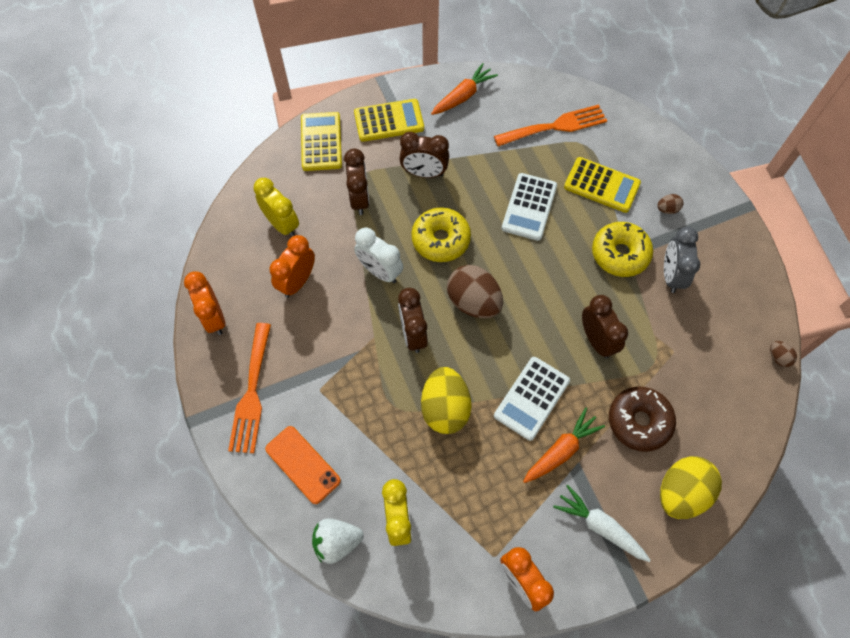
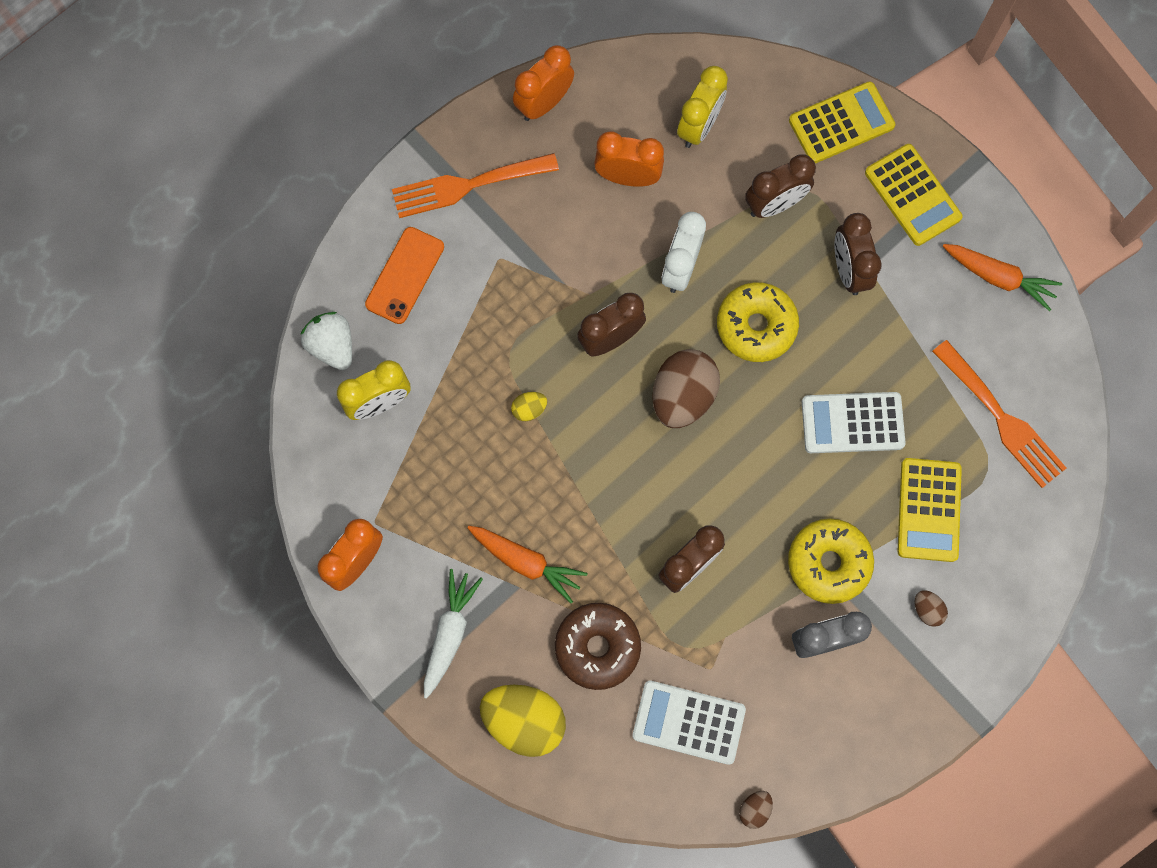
camera: 70 degrees right, 10 degrees up
yellow egg [421,367,472,434] -> yellow egg [511,392,547,421], size x0.45
white calculator [494,357,570,441] -> white calculator moved to [632,680,746,765]

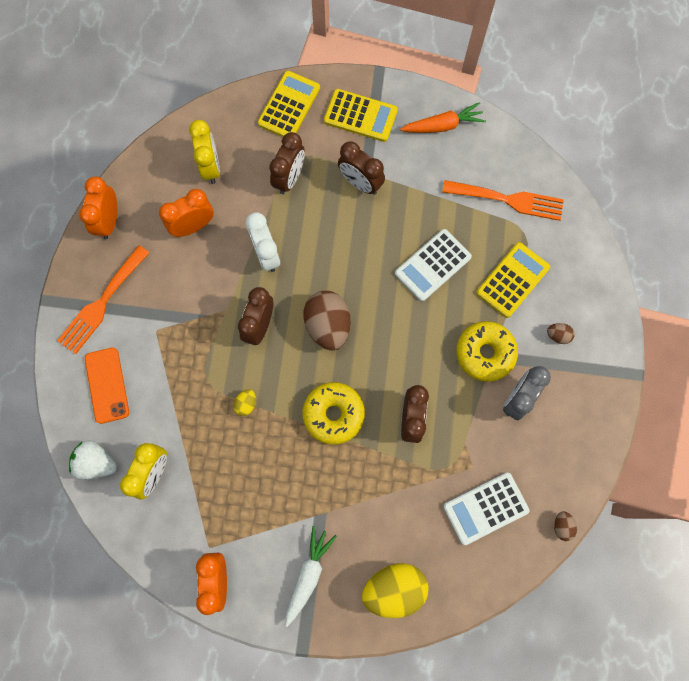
camera: 40 degrees left, 0 degrees up
white carrot [424,569,483,699] -> white carrot turned 45 degrees clockwise [285,526,337,627]
orange carrot [468,526,588,603] -> none
brown donut [555,603,641,690] -> none
yellow donut [717,282,799,362] -> yellow donut moved to [303,382,365,445]
yellow calculator [897,458,962,562] -> yellow calculator turned 105 degrees counterclockwise [476,242,550,318]

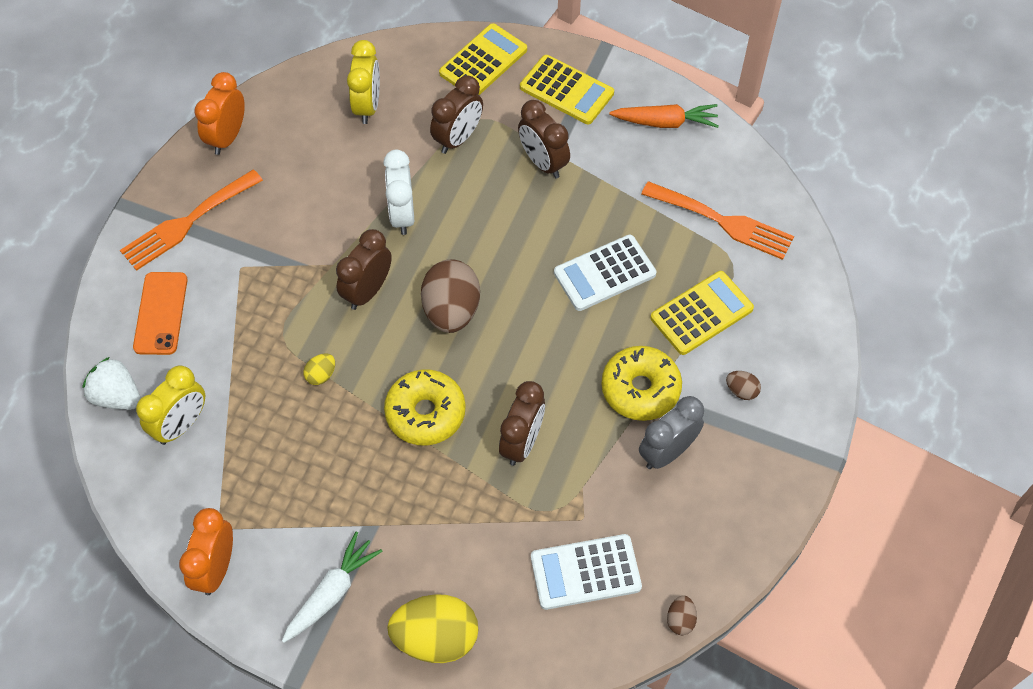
camera: 15 degrees right, 15 degrees down
orange clock [159,189,214,237] -> none

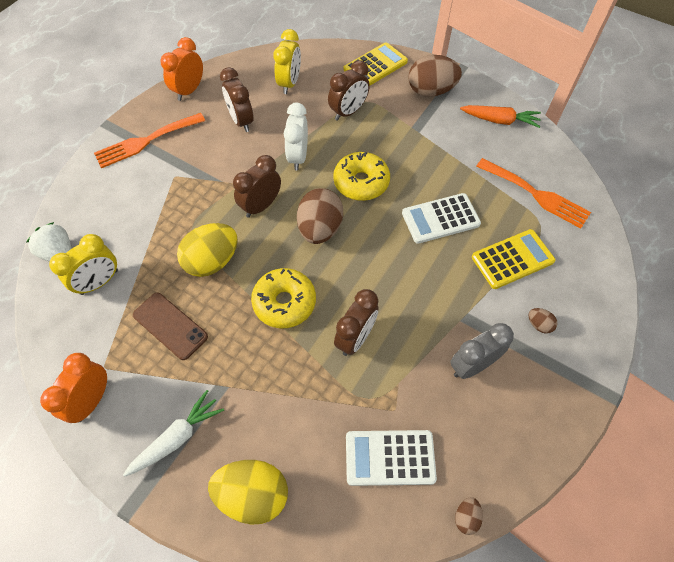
camera: 10 degrees right, 0 degrees up
orange phone [133,272,187,355] -> none
yellow egg [304,353,335,385] -> yellow egg [177,223,238,277], size x2.25
brown clock [518,100,570,179] -> brown clock moved to [220,67,254,132]
yellow calculator [520,55,614,124] -> brown egg [408,55,462,97]
yellow donut [601,346,682,421] -> yellow donut moved to [333,152,390,201]
none -> brown phone [133,293,208,360]

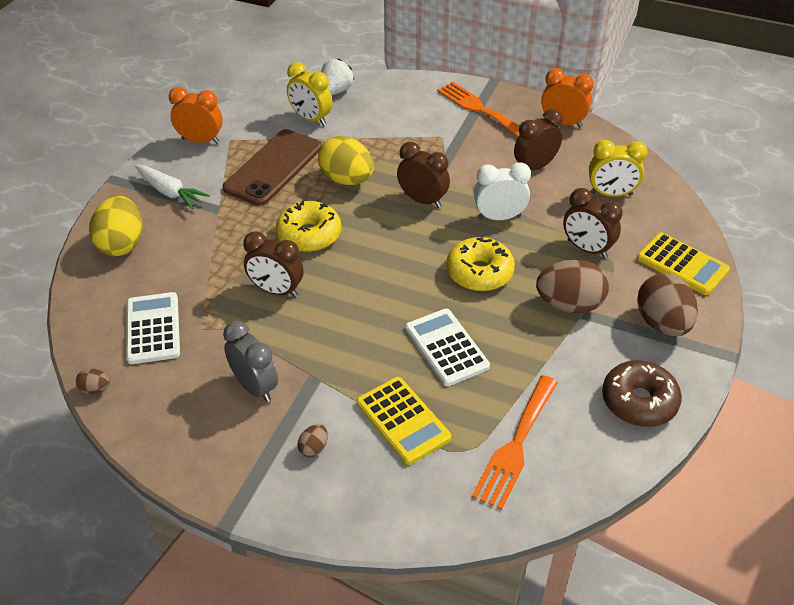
camera: 80 degrees right, 15 degrees down
brown phone [133,293,208,360] -> brown phone [223,129,322,206], size x1.53
brown egg [297,188,343,244] -> brown egg moved to [536,259,609,314]
orange carrot [460,105,541,128] -> brown donut [602,360,682,427]

